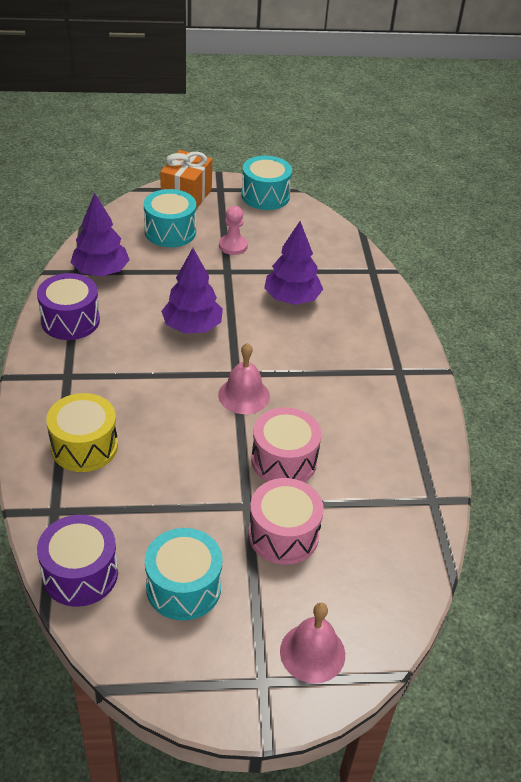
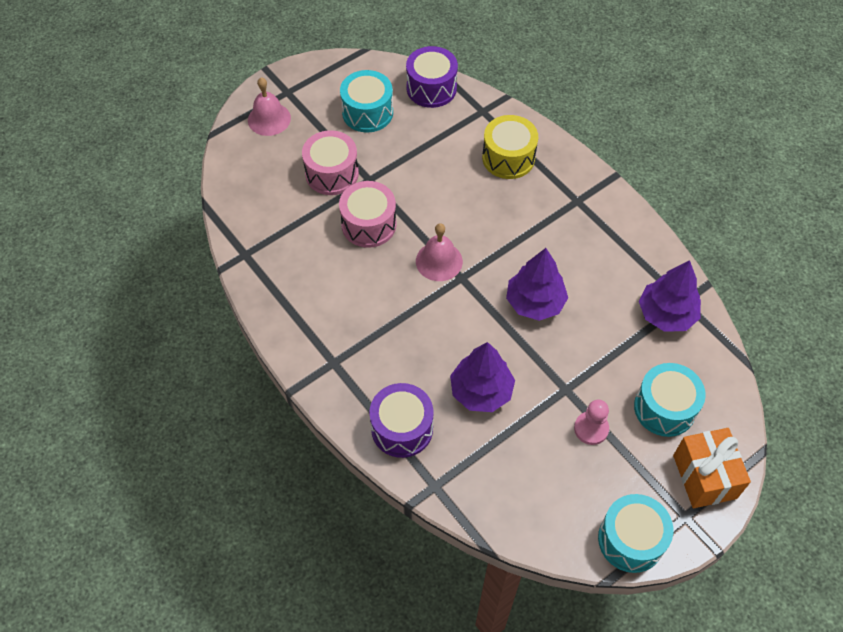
camera: 150 degrees right, 15 degrees up
purple drum [37,273,100,340] -> purple drum moved to [369,383,434,458]

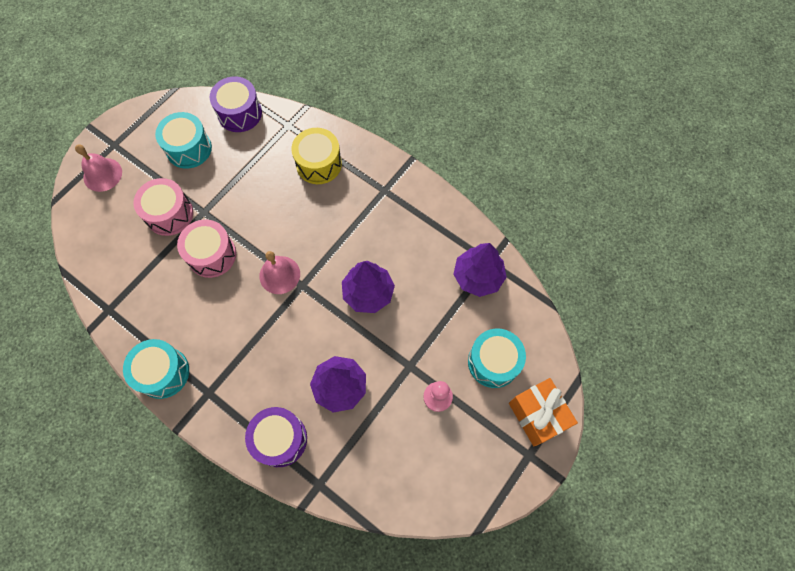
camera: 15 degrees left, 10 degrees up
turquoise drum [598,494,673,573] -> turquoise drum moved to [123,339,189,399]

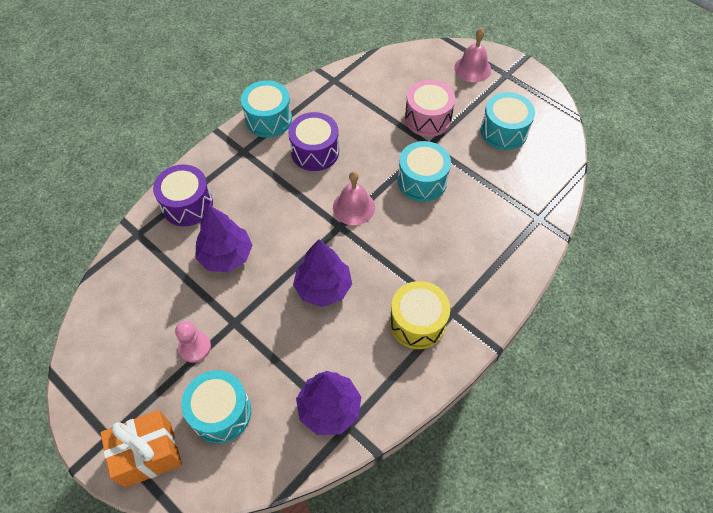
camera: 95 degrees right, 10 degrees down
pink drum [177,220,236,278] -> none
purple drum [210,76,262,132] -> purple drum moved to [288,112,339,171]
yellow drum [292,128,342,184] -> yellow drum moved to [390,281,450,349]
none -> turquoise drum [398,141,451,202]

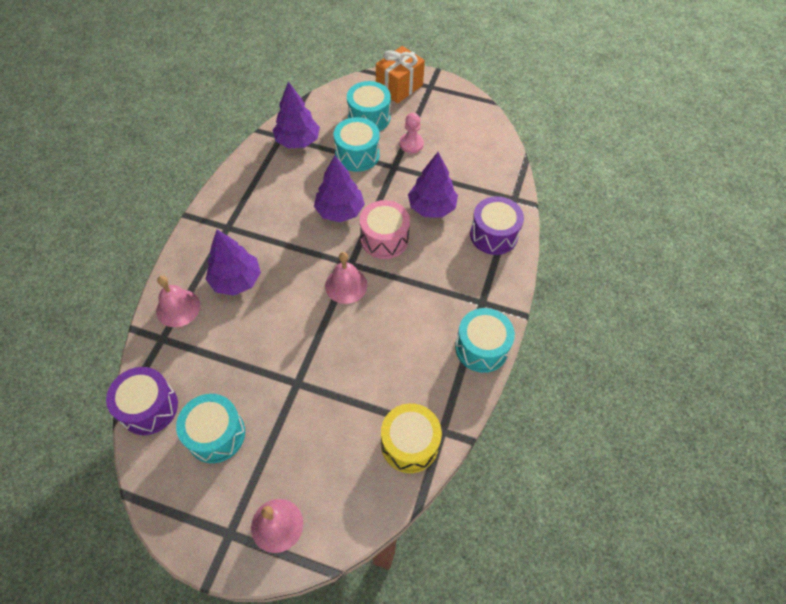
camera: 155 degrees right, 0 degrees up
purple drum [288,112,339,171] -> purple drum moved to [106,367,178,435]
yellow drum [390,281,450,349] -> yellow drum moved to [381,403,442,473]
turquoise drum [398,141,451,202] -> turquoise drum moved to [334,117,380,172]
pink drum [405,80,455,137] -> pink drum moved to [360,200,410,259]
none -> pink bell [156,276,200,327]
none -> purple tree [206,229,261,296]

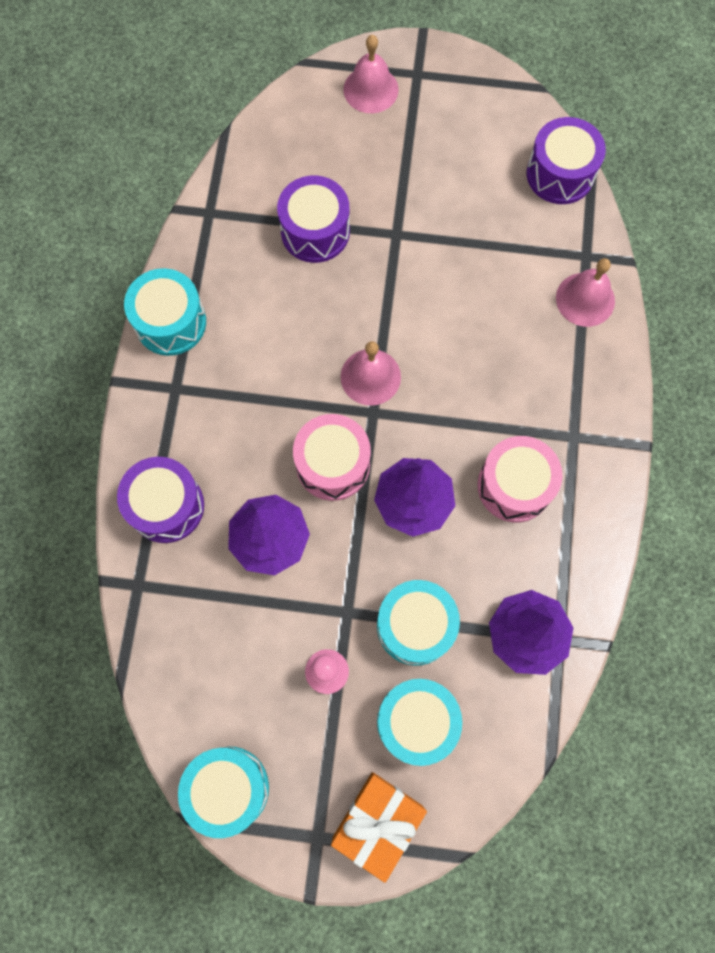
camera: 170 degrees right, 15 degrees up
turquoise drum [176,394,245,463] -> turquoise drum moved to [178,746,269,838]
purple tree [206,229,261,296] -> none
yellow drum [381,403,442,473] -> none
none -> purple drum [277,175,350,263]
none -> pink drum [477,436,563,522]

